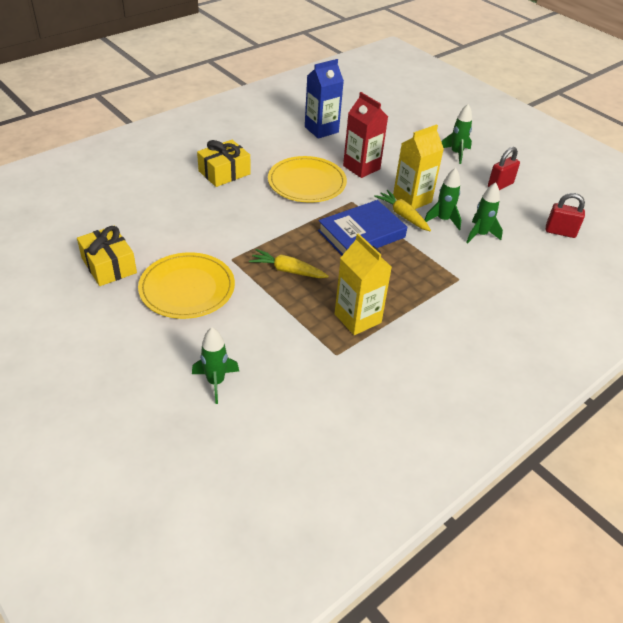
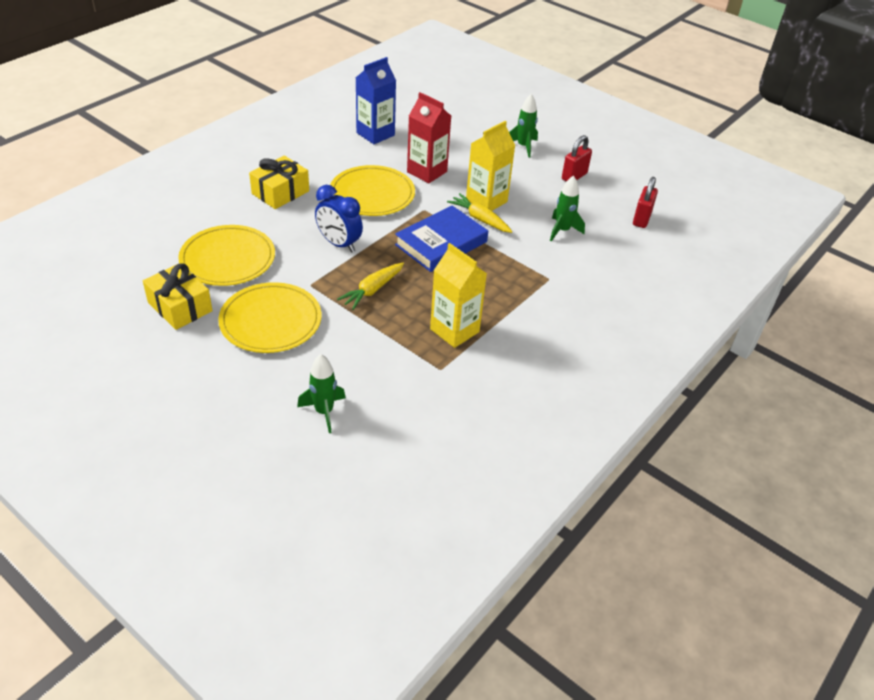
camera: 10 degrees left, 0 degrees up
yellow carrot [249,249,329,278] -> yellow carrot turned 60 degrees counterclockwise [337,263,404,310]
green rocket [424,168,461,230] -> none
red padlock [546,193,585,238] -> red padlock turned 75 degrees counterclockwise [633,177,658,228]
none -> yellow plate [178,225,275,286]
none -> blue clock [315,185,363,253]

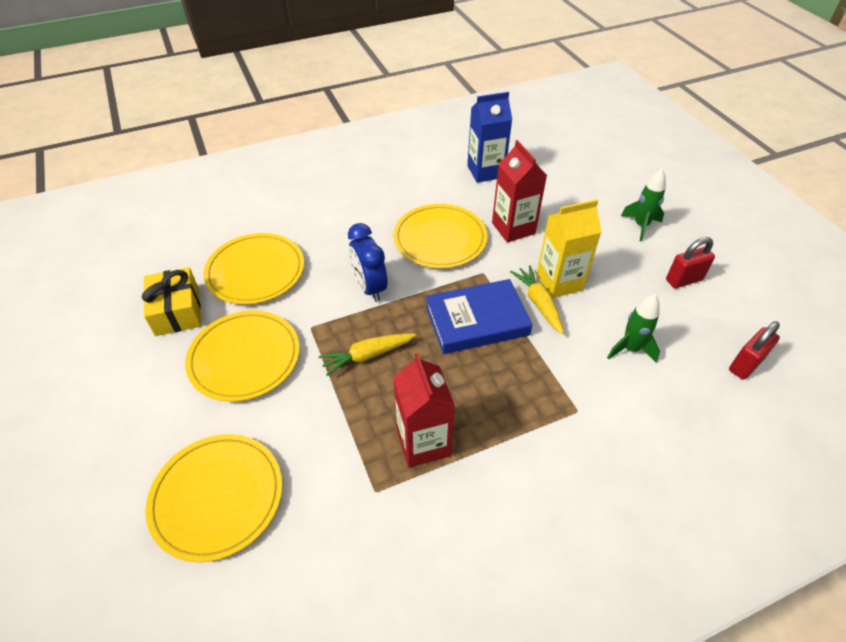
camera: 30 degrees right, 5 degrees up
yellow gift [249,156,309,209] -> none
green rocket [297,354,346,433] -> yellow plate [146,434,282,562]
yellow carton [430,243,487,348] -> red carton [393,353,455,468]

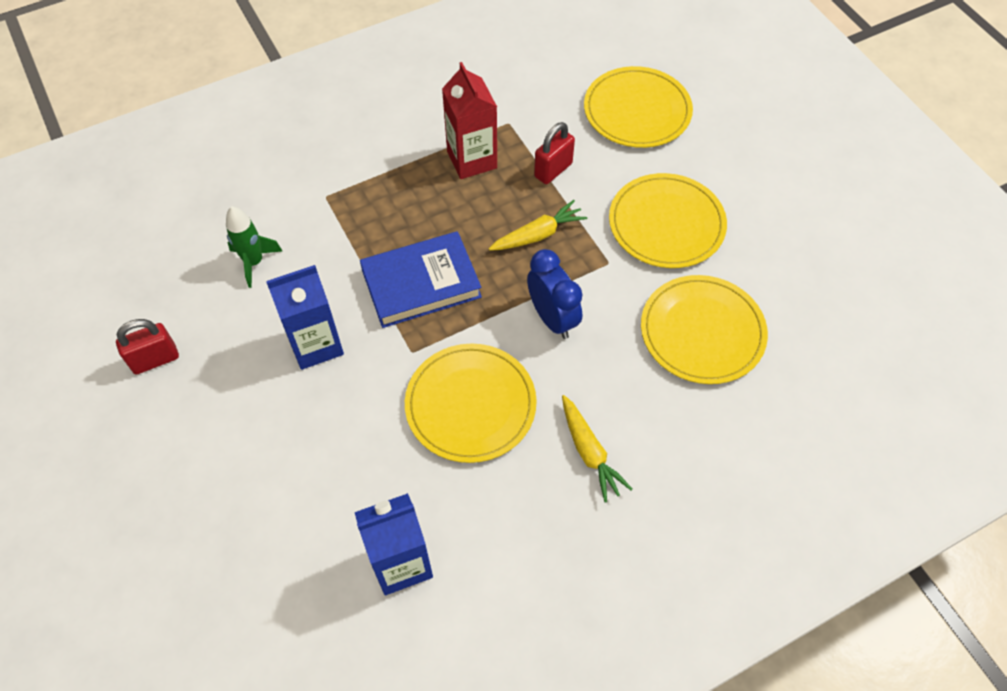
camera: 175 degrees right, 10 degrees up
yellow gift [142,267,201,336] -> none
red carton [492,140,547,243] -> none
yellow carrot [510,265,564,334] -> yellow carrot moved to [562,395,632,502]
yellow carton [536,199,602,298] -> blue carton [266,265,344,370]
green rocket [621,169,666,241] -> none
red padlock [729,321,780,379] -> red padlock moved to [534,122,575,184]

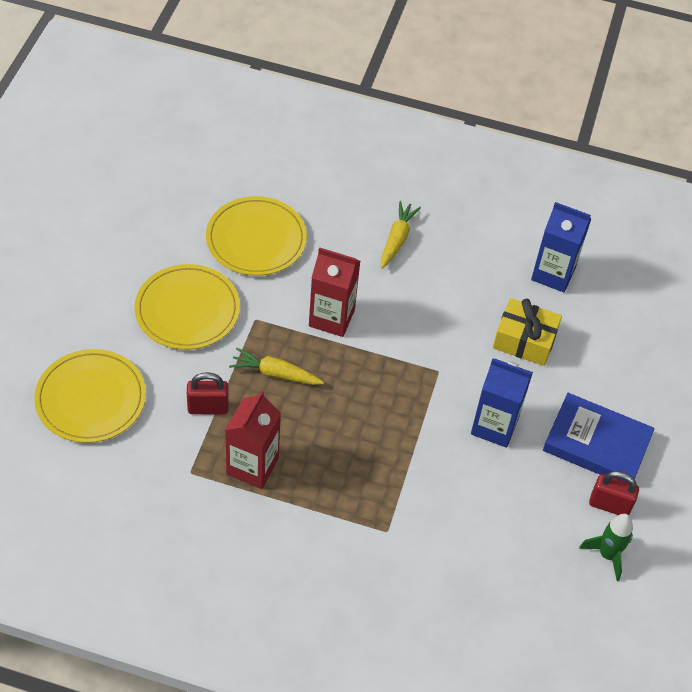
camera: 140 degrees left, 5 degrees down
green rocket [226,206,282,288] -> green rocket moved to [579,514,633,581]
blue book [360,231,482,328] -> blue book moved to [543,393,655,482]
yellow plate [405,344,537,463] -> none
blue clock [527,249,583,339] -> red carton [309,247,360,337]
none -> yellow gift [493,298,562,366]

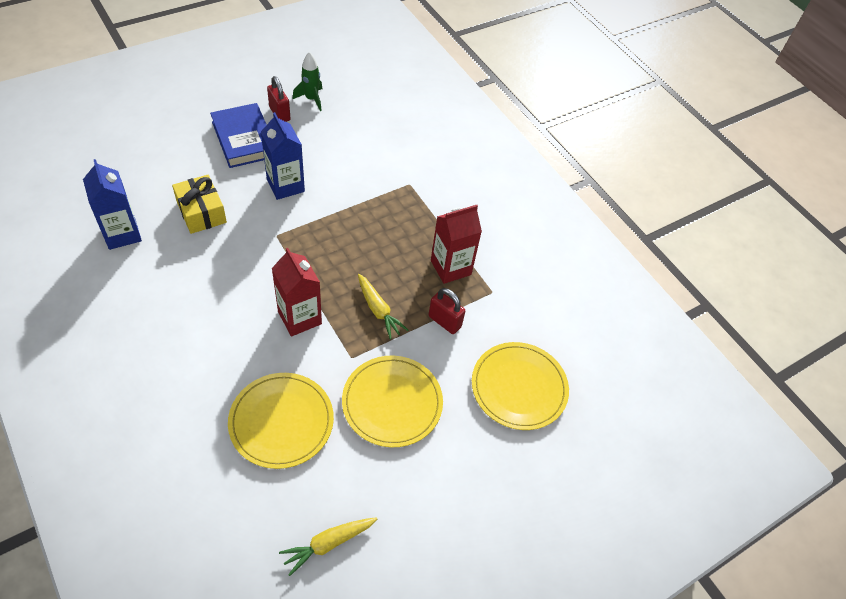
camera: 140 degrees left, 0 degrees up
yellow carrot [381,201,421,269] -> yellow carrot moved to [279,517,377,576]

